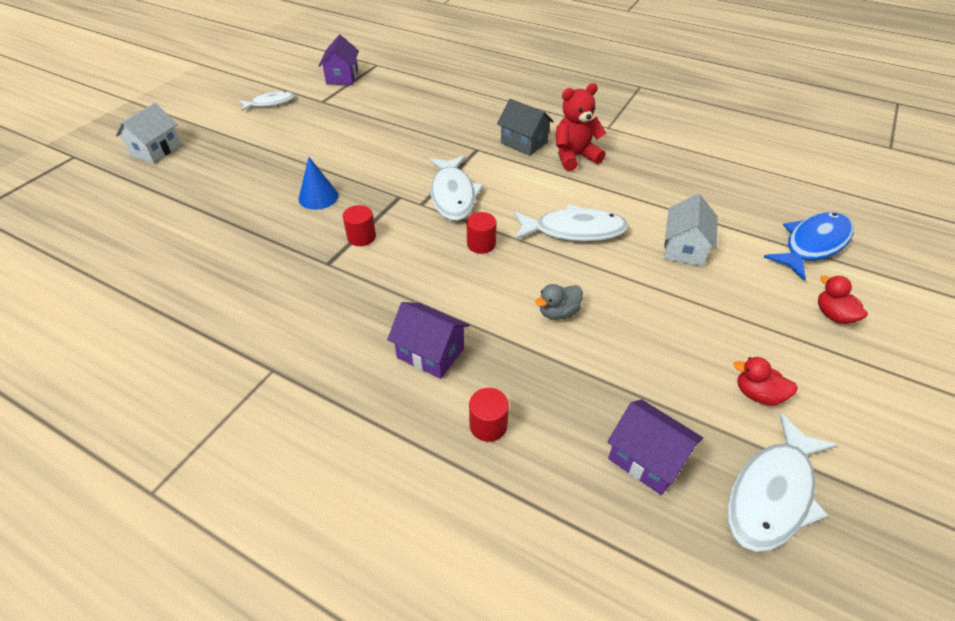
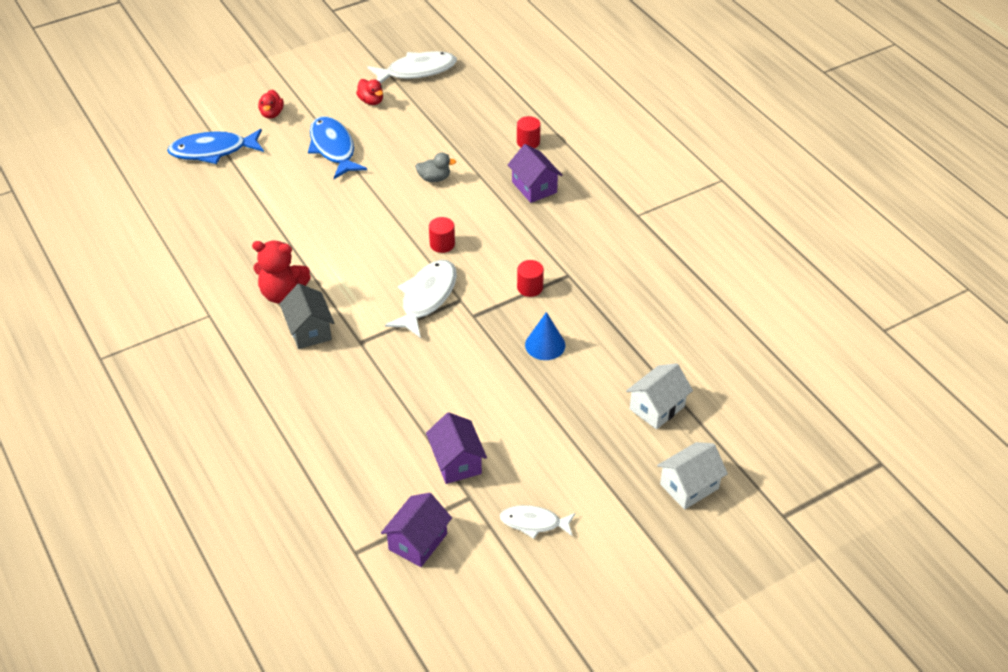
camera: 150 degrees left, 0 degrees up
white fish [514,204,629,241] -> none
purple house [607,399,703,495] -> purple house moved to [426,412,487,484]
white house [664,194,718,267] -> white house moved to [626,363,693,429]
none -> blue fish [308,116,367,179]

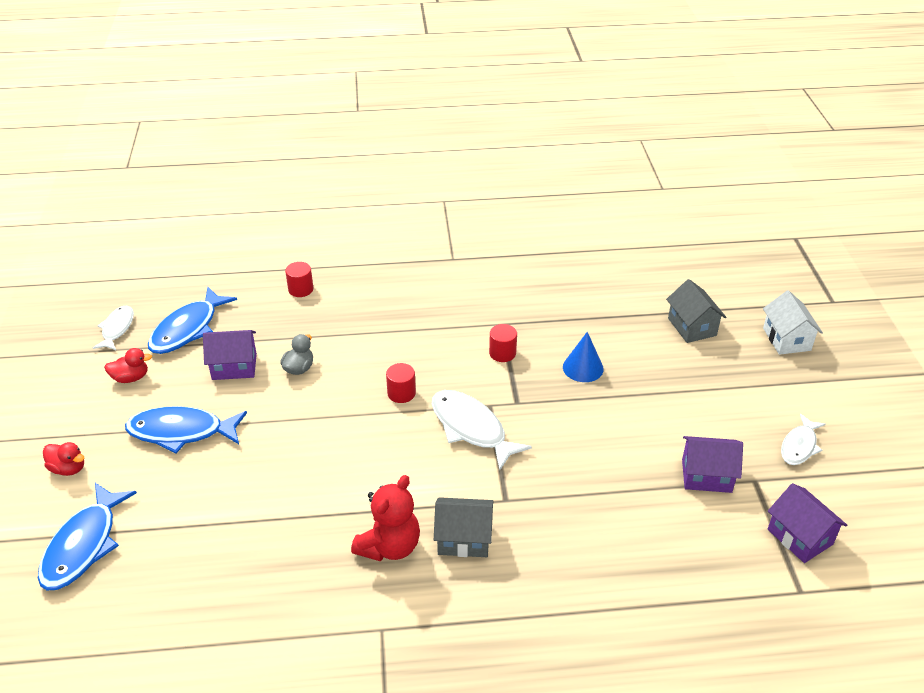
camera: 65 degrees left, 5 degrees down
white fish [367,51,457,83] -> white fish [93,305,134,350], size x0.61
purple house [508,144,562,203] -> purple house moved to [203,330,257,380]
white house [626,363,693,429] -> grey house [666,279,727,343]
none -> blue fish [148,287,237,354]

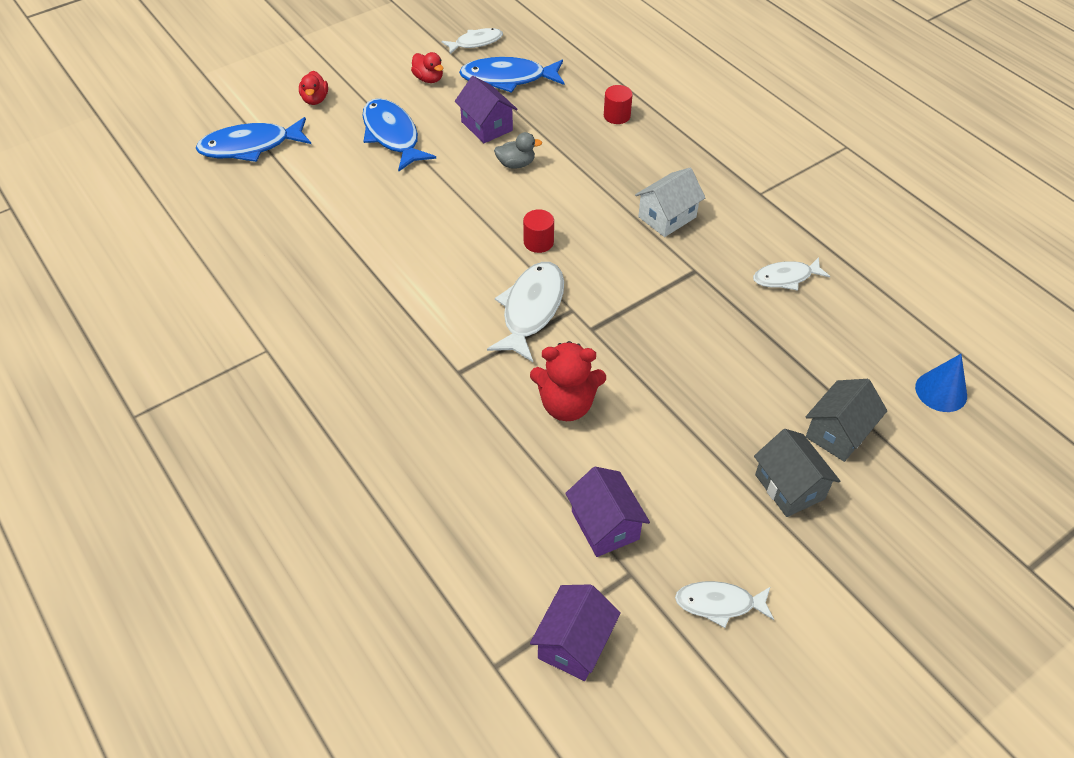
camera: 60 degrees right, 10 degrees up
red teddy bear [351,475,420,561] -> red teddy bear moved to [530,341,606,421]
grey house [434,497,493,557] -> grey house moved to [754,429,840,517]
red cylinder [489,324,517,362] -> none
blue cone [563,332,604,382] -> blue cone moved to [915,354,967,412]
white house [763,290,823,355] -> white house moved to [635,168,706,237]
none -> white fish [753,257,830,291]

